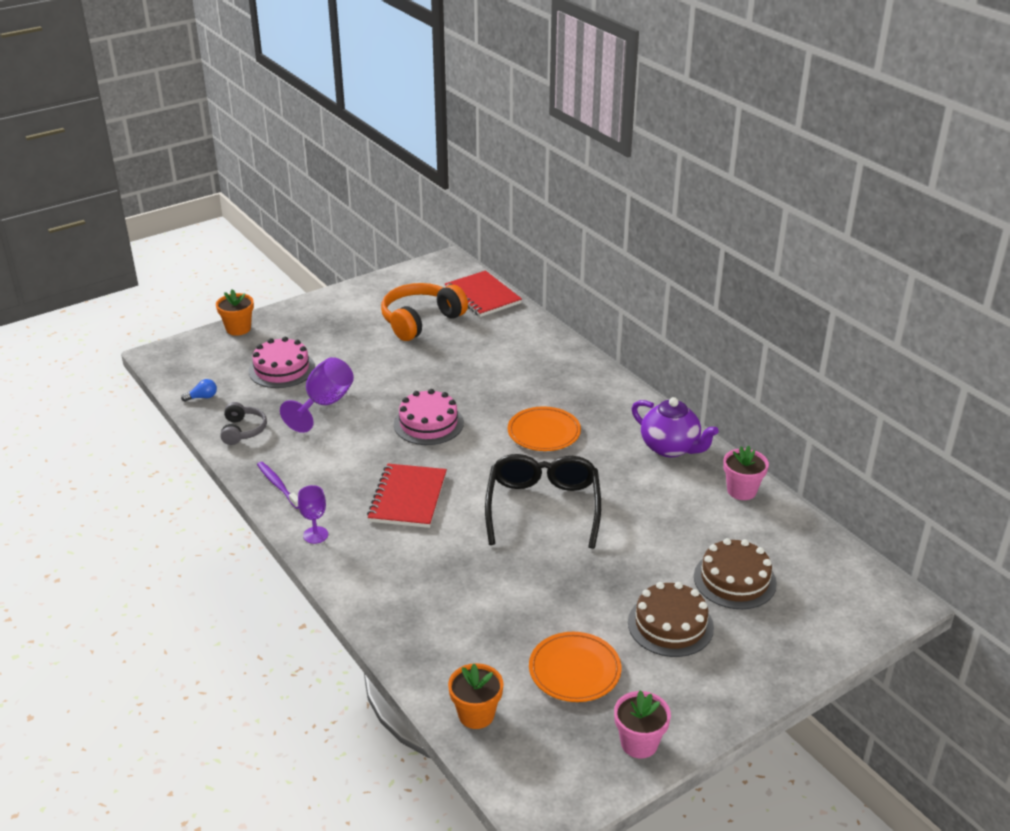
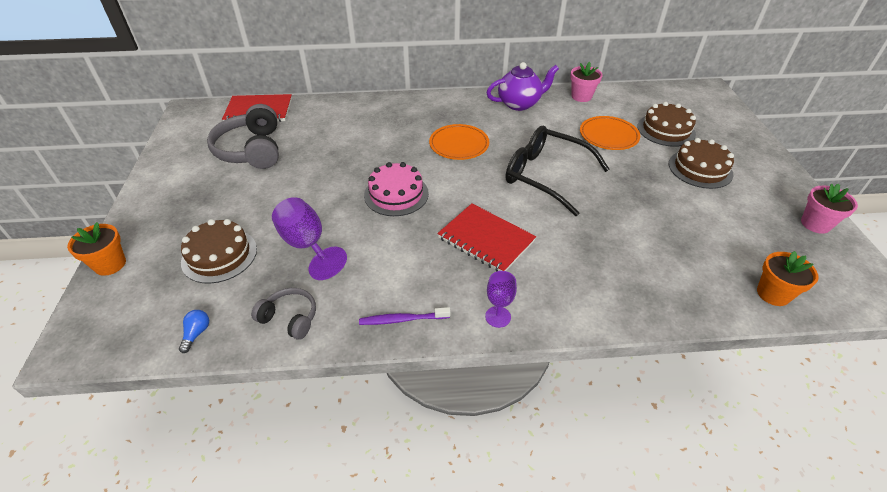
camera: 60 degrees left, 10 degrees up
pink cake [249,337,315,388] -> brown cake [181,219,257,284]
orange headphones [381,283,468,341] -> grey headphones [207,104,279,169]
orange plate [529,632,621,702] -> orange plate moved to [580,116,640,150]

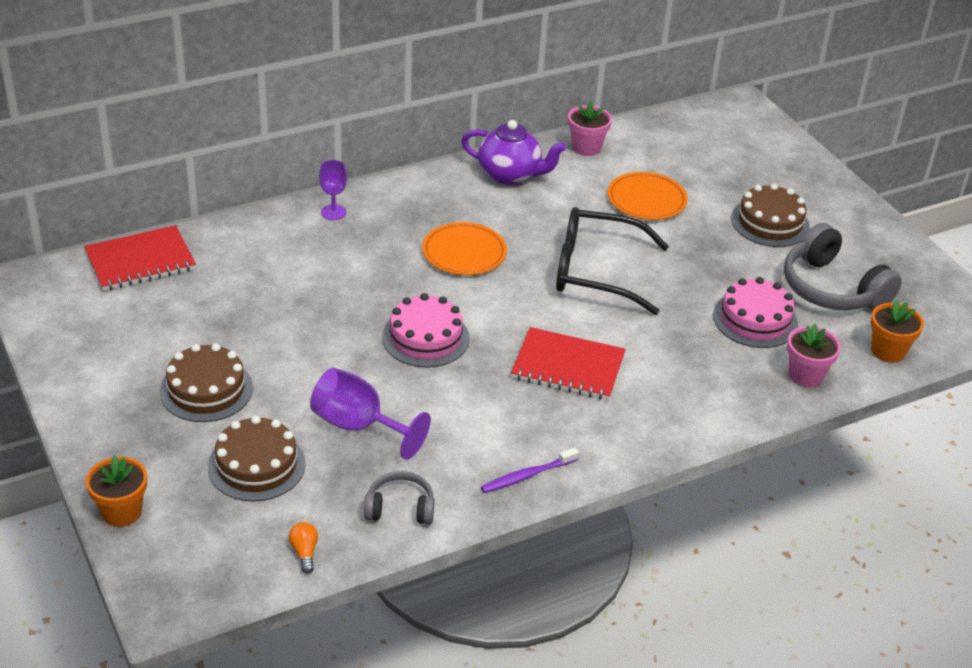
camera: 25 degrees left, 5 degrees down
blue light bulb [179,310,209,353] -> orange light bulb [289,522,318,574]
grey headphones [207,104,279,169] -> grey headphones moved to [784,223,902,310]
purple goblet [485,271,517,328] -> purple goblet moved to [319,160,347,220]
purple teapot [486,62,559,111] -> purple teapot turned 60 degrees clockwise [461,120,566,185]
brown cake [637,102,696,147] -> brown cake moved to [160,344,253,422]
pink flower pot [801,183,858,234] -> pink flower pot moved to [787,323,841,387]
none -> pink cake [713,277,798,348]

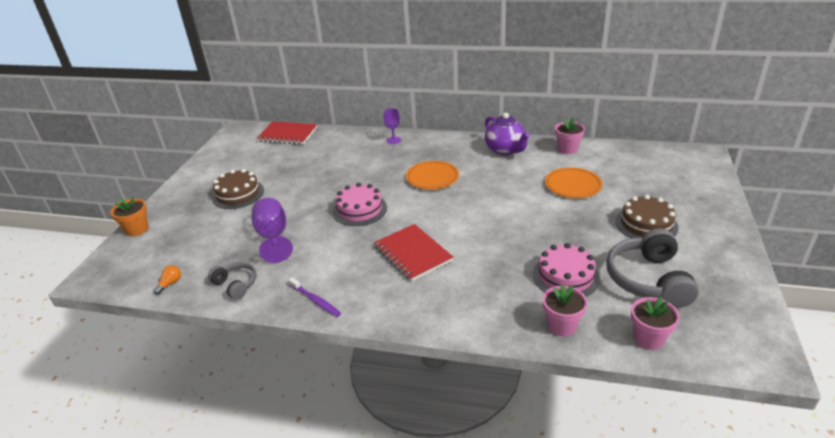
camera: 45 degrees right, 5 degrees down
brown cake [208,416,306,501] -> none
purple toothbrush [481,448,579,493] -> purple toothbrush turned 150 degrees counterclockwise [288,277,341,317]
black glasses [556,207,669,315] -> none
orange flower pot [871,300,924,363] -> pink flower pot [631,297,679,350]

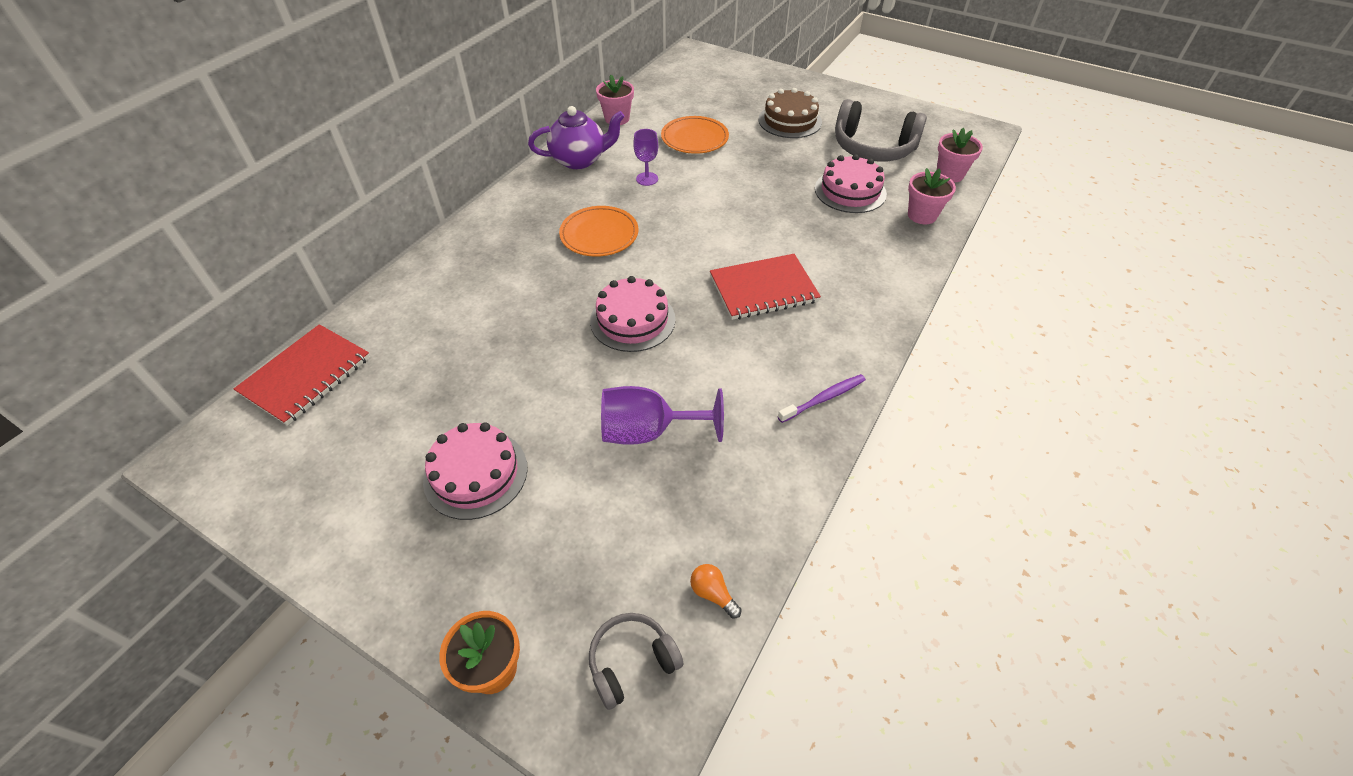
camera: 75 degrees left, 15 degrees up
grey headphones [208,262,257,300] -> grey headphones moved to [589,613,684,710]
brown cake [212,169,264,209] -> pink cake [423,422,528,520]
purple goblet [384,108,401,144] -> purple goblet moved to [633,129,658,186]

